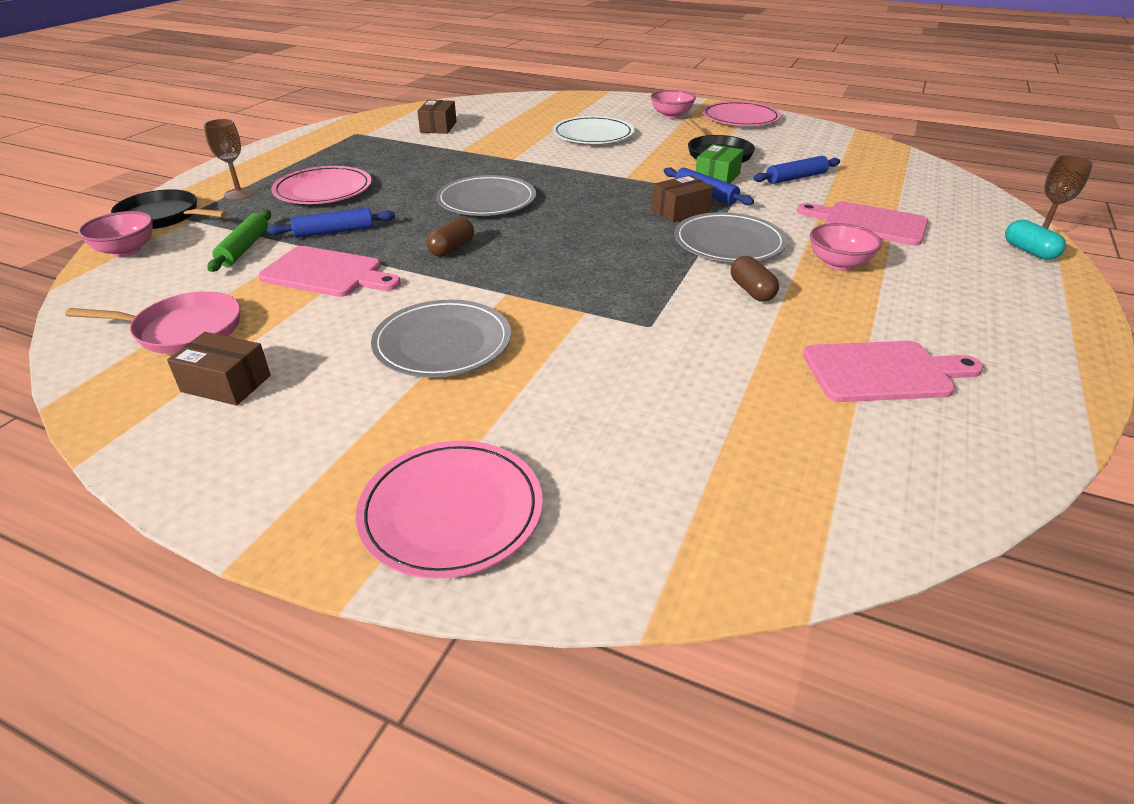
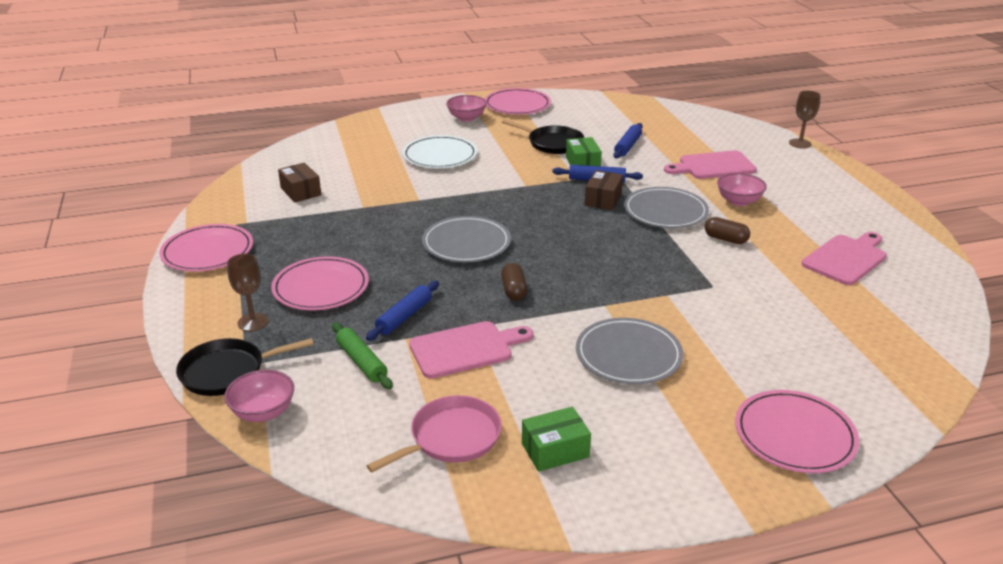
camera: 40 degrees left, 5 degrees down
brown box [167,332,271,406] -> green box [522,406,591,472]
turquoise capsule [1005,220,1066,260] -> none
none -> pink plate [159,224,253,272]

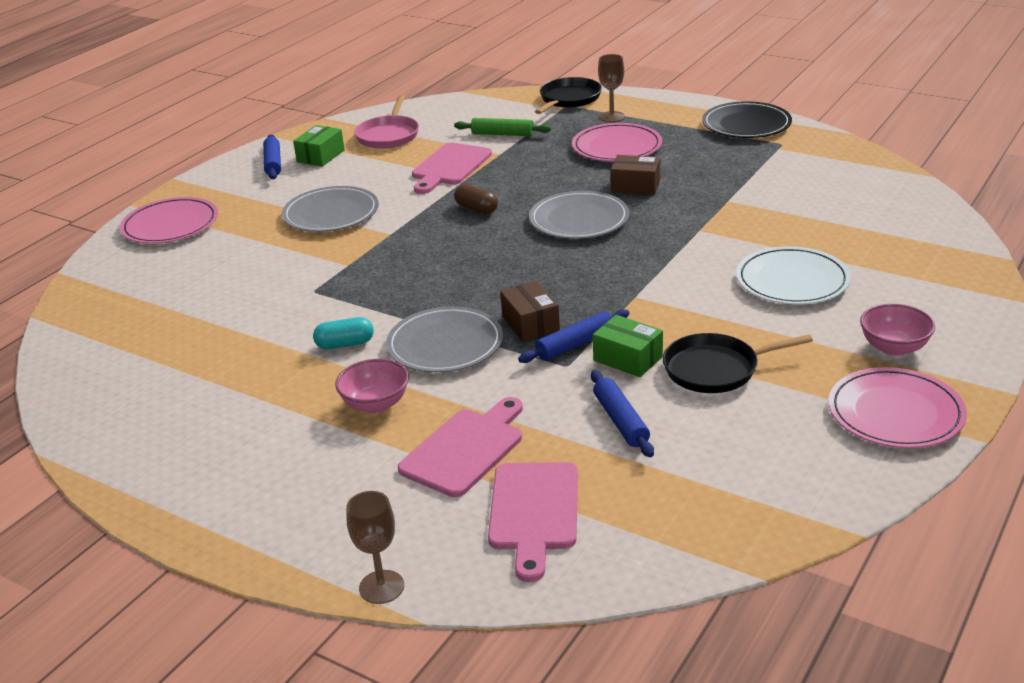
camera: 140 degrees right, 0 degrees up
pink plate [159,224,253,272] -> black plate [702,101,792,138]
pink bowl [224,370,294,422] -> none
brown box [278,163,321,202] -> brown box moved to [611,155,660,195]
blue rolling pin [366,281,439,341] -> blue rolling pin moved to [263,134,281,179]
brown capsule [705,217,750,244] -> turquoise capsule [313,317,374,349]
pink cutting board [802,232,887,285] -> pink cutting board moved to [488,462,578,582]

